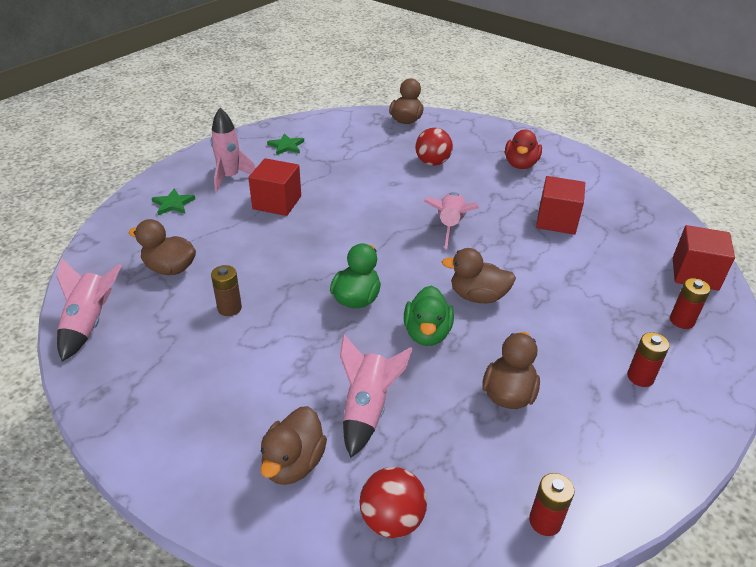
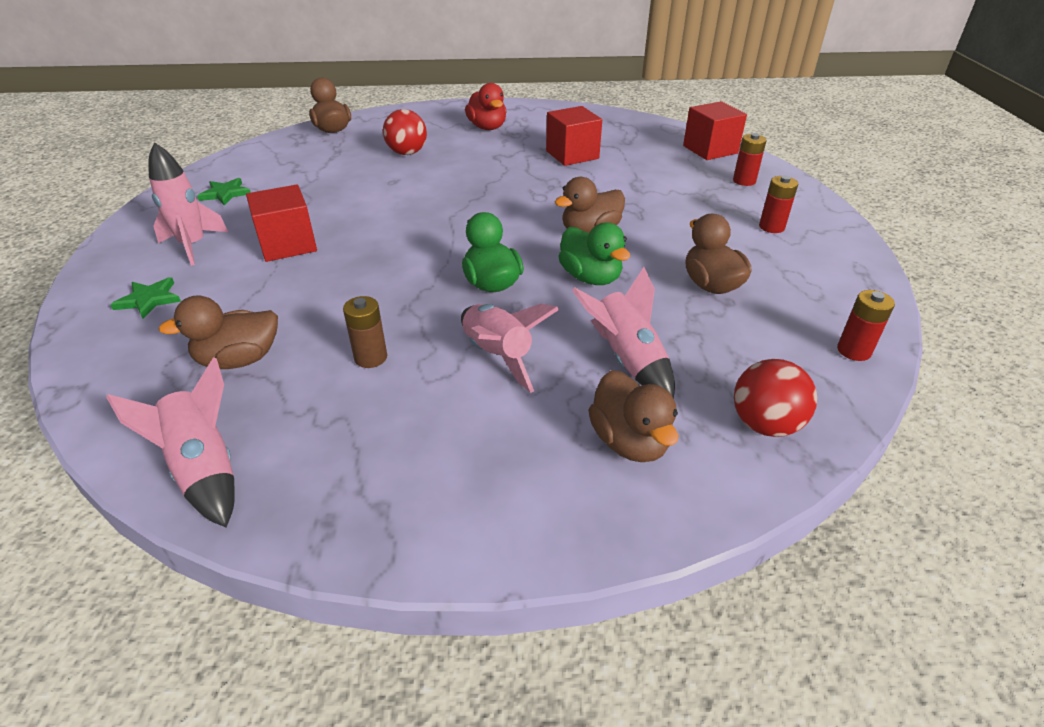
camera: 40 degrees left, 0 degrees up
pink rocket [423,192,479,249] -> pink rocket moved to [461,304,560,393]

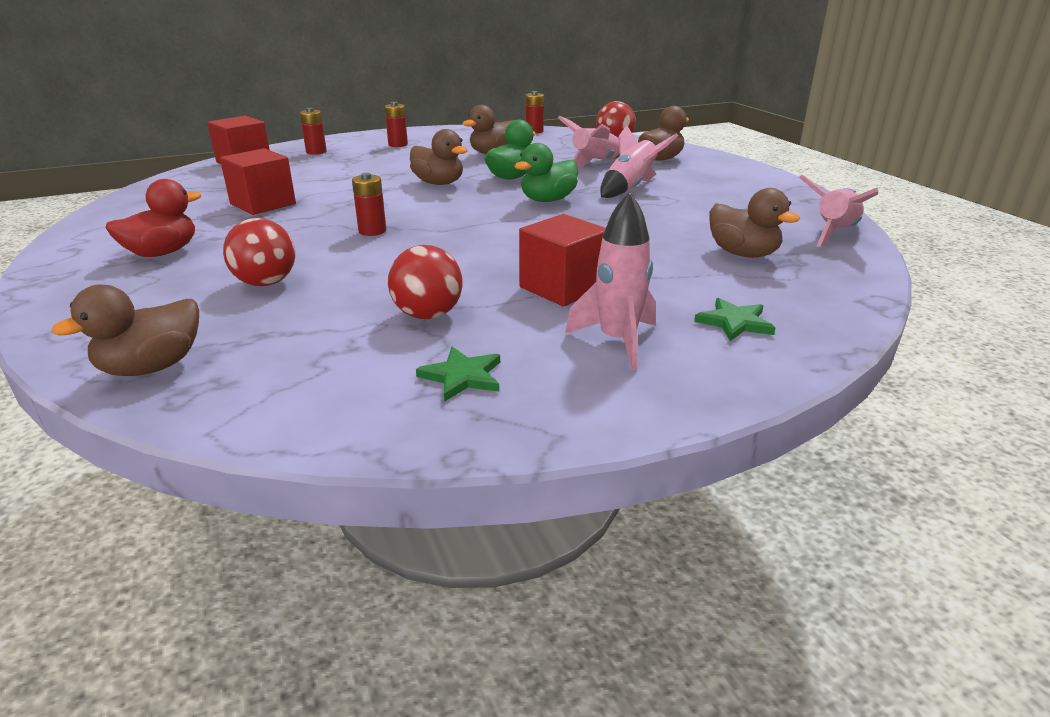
camera: 110 degrees left, 10 degrees down
brown battery [343,296,387,368] -> none
none -> red battery [352,173,386,236]
none -> red ball [388,245,463,319]

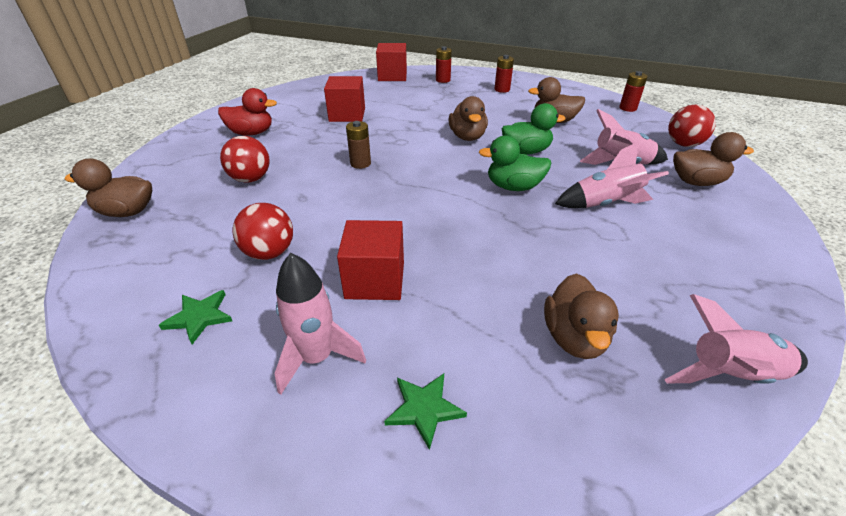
camera: 45 degrees right, 10 degrees up
red battery [352,173,386,236] -> brown battery [346,121,371,169]

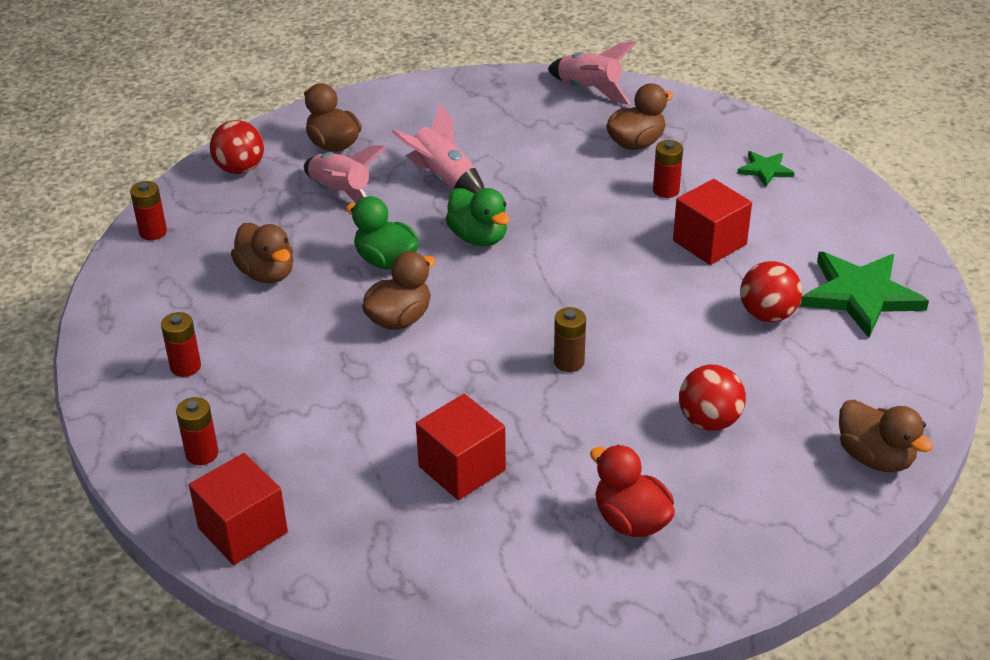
camera: 130 degrees left, 0 degrees up
green star [159,290,232,344] -> green star [800,252,929,338], size x1.99
pink rocket [275,253,366,395] -> none
none -> red battery [653,140,683,198]

